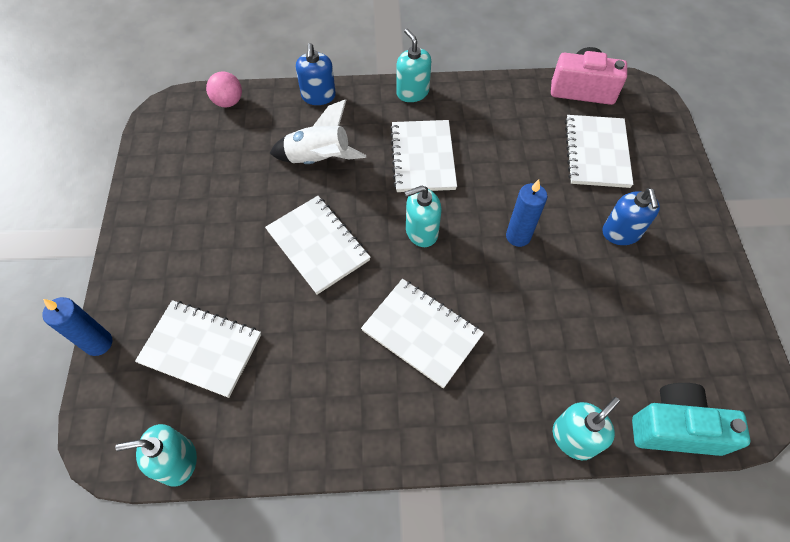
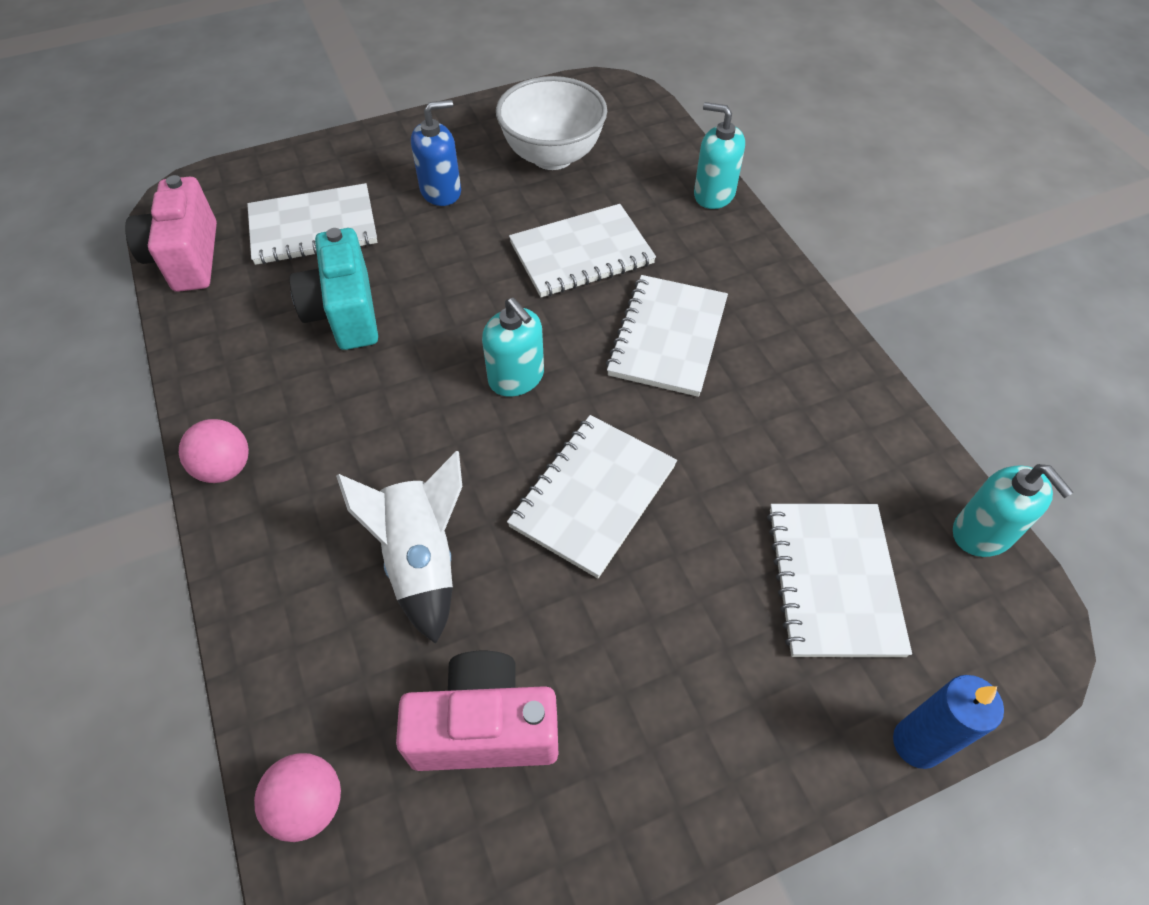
camera: 110 degrees left, 5 degrees down
blue soap dispenser [296,43,336,105] -> none
white notebook [390,120,457,192] -> white notebook moved to [509,204,656,297]
turquoise soap dispenser [396,29,431,102] -> pink ball [179,419,249,483]
blue candle [506,179,547,247] -> none
turquoise camera [632,383,750,456] -> turquoise camera moved to [289,228,378,350]
none -> pink camera [396,651,558,771]
none -> white bowl [496,76,607,170]

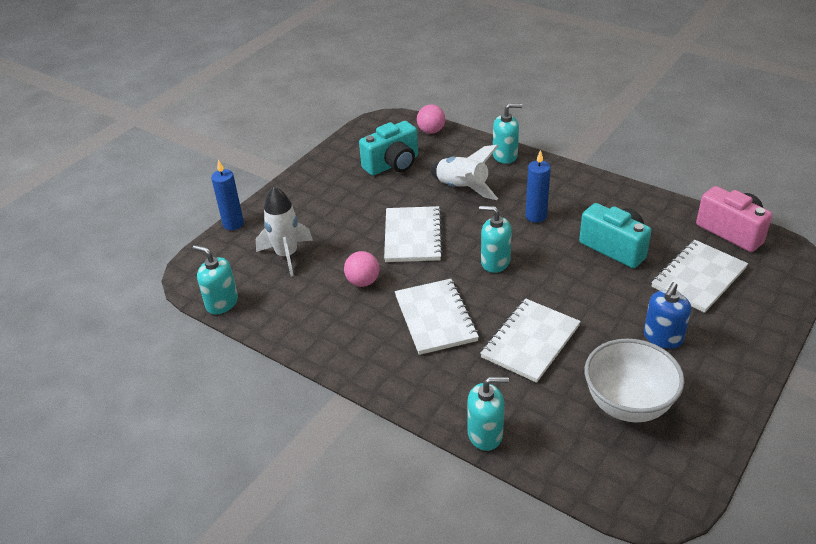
camera: 150 degrees right, 15 degrees down
pink ball [179,419,249,483] -> pink ball moved to [344,251,380,287]
pink camera [396,651,558,771] -> turquoise camera [359,121,418,176]
white notebook [767,504,912,657] -> white rocket [256,186,313,277]
none -> turquoise soap dispenser [493,103,522,164]
none -> blue candle [525,150,551,223]

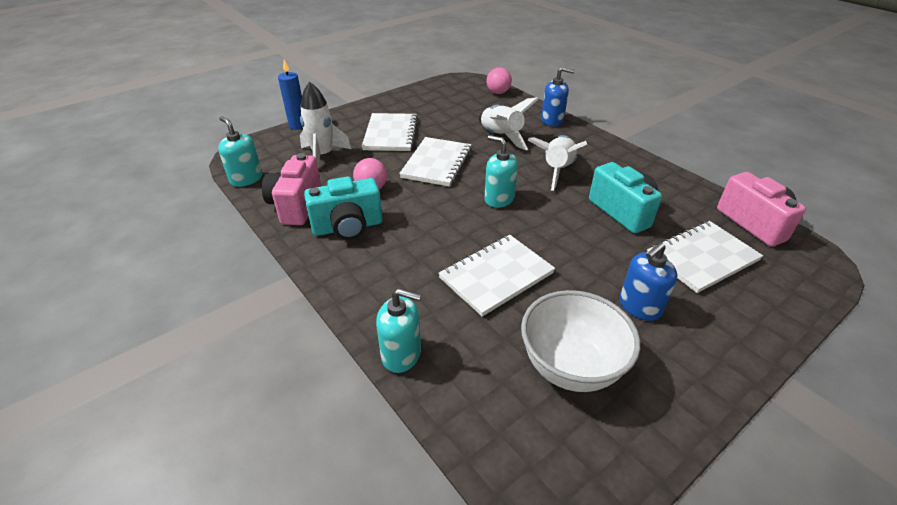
camera: 15 degrees right, 0 degrees up
turquoise camera [359,121,418,176] -> turquoise camera moved to [304,177,383,240]
white notebook [395,279,479,355] -> white notebook moved to [362,113,418,151]
turquoise soap dispenser [493,103,522,164] -> blue soap dispenser [541,67,575,126]
blue candle [525,150,551,223] -> white rocket [528,135,587,191]
none -> pink camera [262,153,322,225]

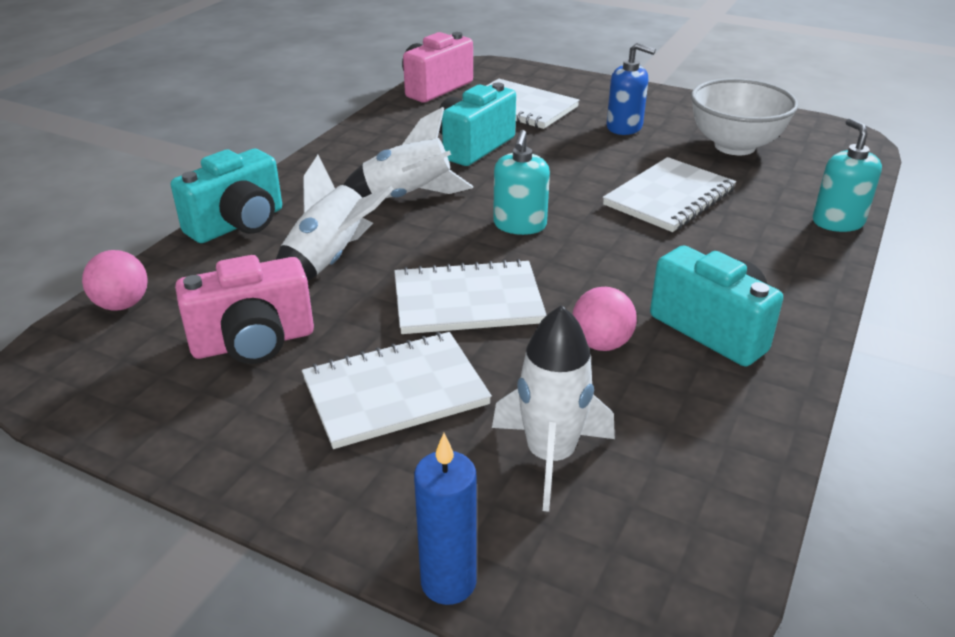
camera: 115 degrees left, 5 degrees down
turquoise soap dispenser [218,116,262,187] -> none
pink camera [262,153,322,225] -> pink camera moved to [175,255,314,364]
white notebook [438,235,555,317] -> white notebook turned 75 degrees counterclockwise [603,157,736,232]
blue soap dispenser [541,67,575,126] -> turquoise camera [171,149,282,243]

